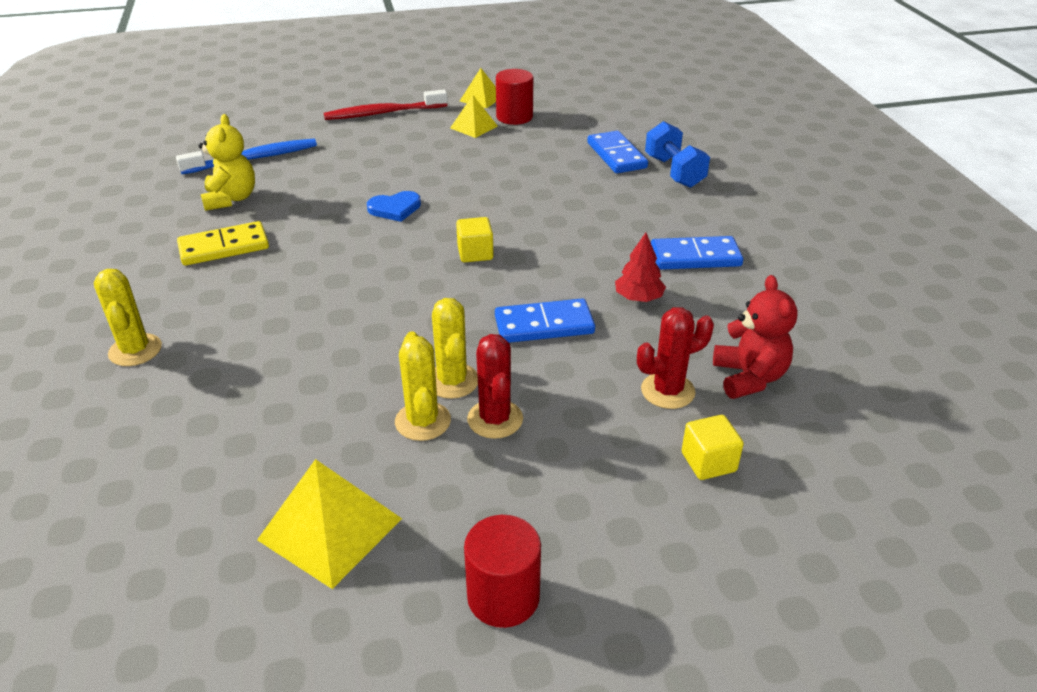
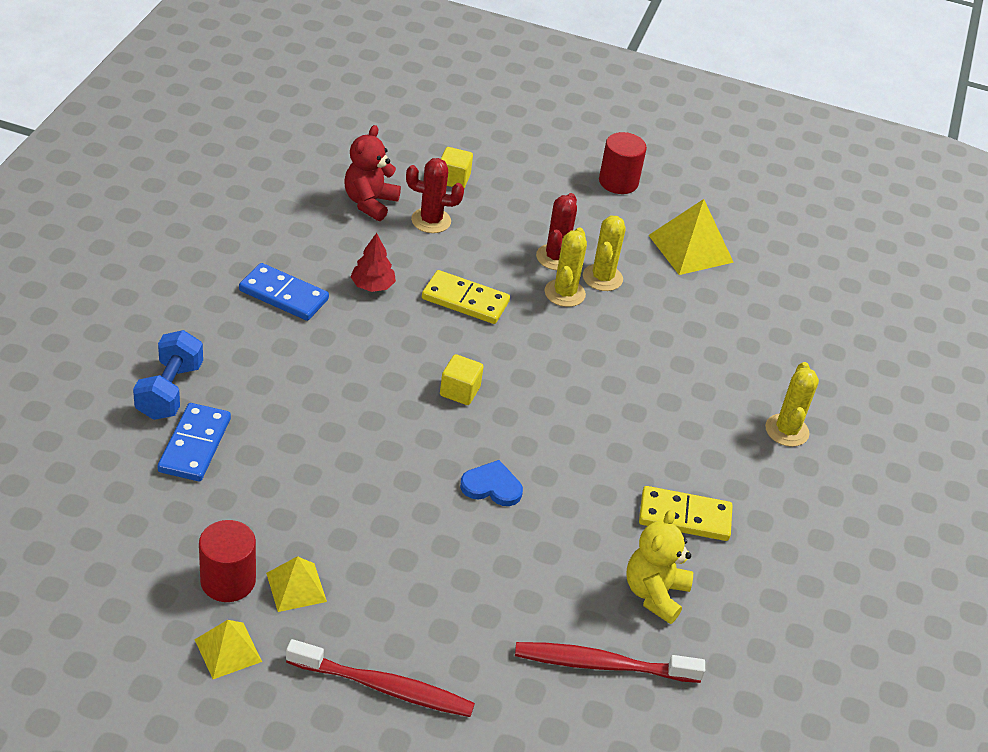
camera: 155 degrees left, 5 degrees up
blue toothbrush [176,139,317,174] -> red toothbrush [515,642,705,683]
blue domino [495,298,595,343] -> yellow domino [422,270,510,324]

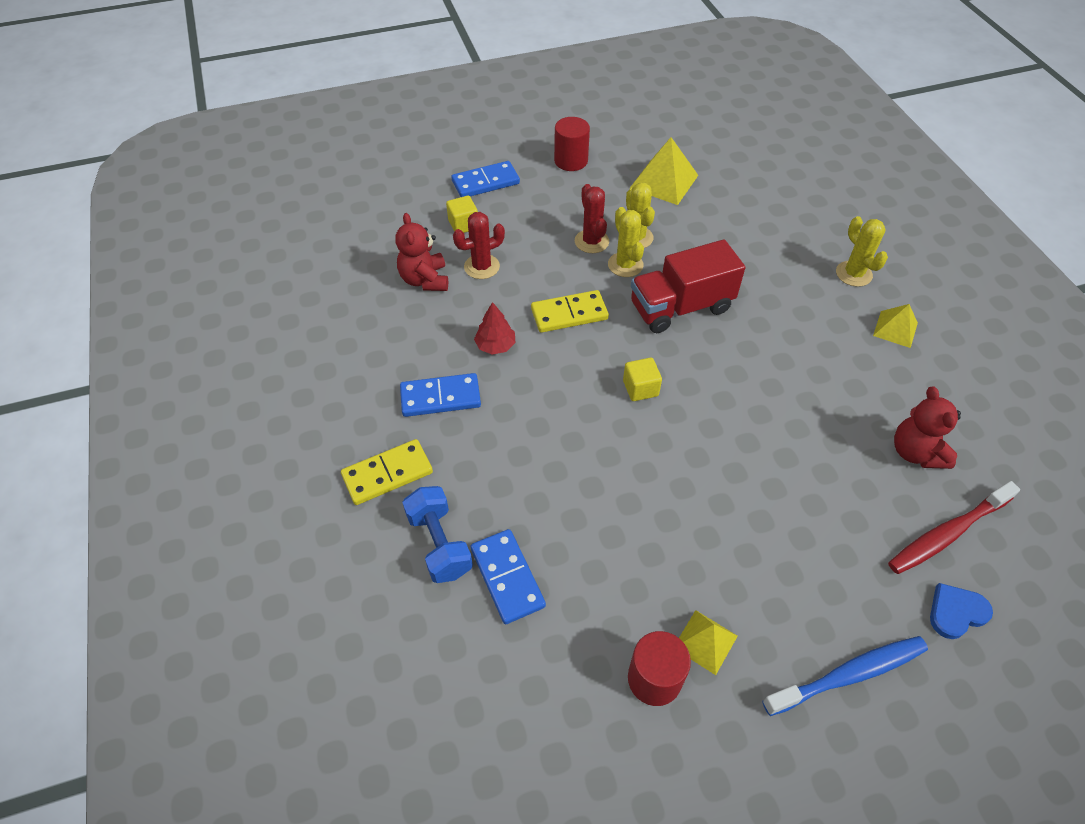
camera: 30 degrees left, 10 degrees up
yellow pyramid [194,620,262,679] -> yellow pyramid moved to [873,304,918,348]
red toothbrush [286,639,475,717] -> blue toothbrush [762,636,928,716]
blue heart [460,460,523,506] -> blue heart moved to [930,583,993,639]
yellow teddy bear [626,509,693,624] -> red teddy bear [894,386,961,469]
yellow domino [639,486,733,541] -> yellow domino moved to [341,439,433,505]
none -> blue domino [451,161,520,197]
none -> red truck [631,239,745,333]

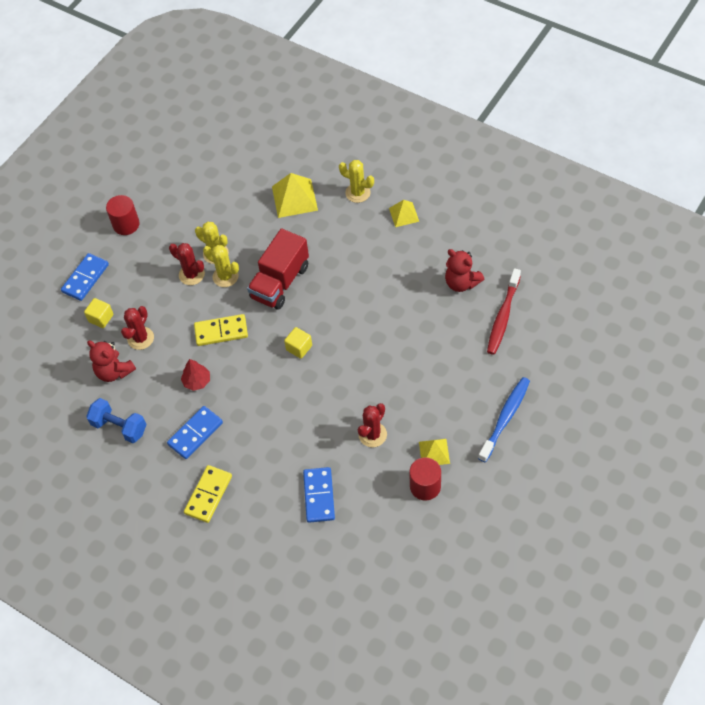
camera: 35 degrees left, 5 degrees up
blue dumbbell [402,486,473,583] -> blue dumbbell moved to [86,398,147,443]
blue domino [471,529,546,624] -> blue domino turned 60 degrees clockwise [303,467,335,523]
yellow domino [531,290,609,333] -> yellow domino turned 45 degrees clockwise [194,314,248,346]
yellow pyramid [630,137,698,205] -> yellow pyramid moved to [272,173,318,218]
blue heart [930,583,993,639] -> none
none -> red cactus [358,403,387,447]

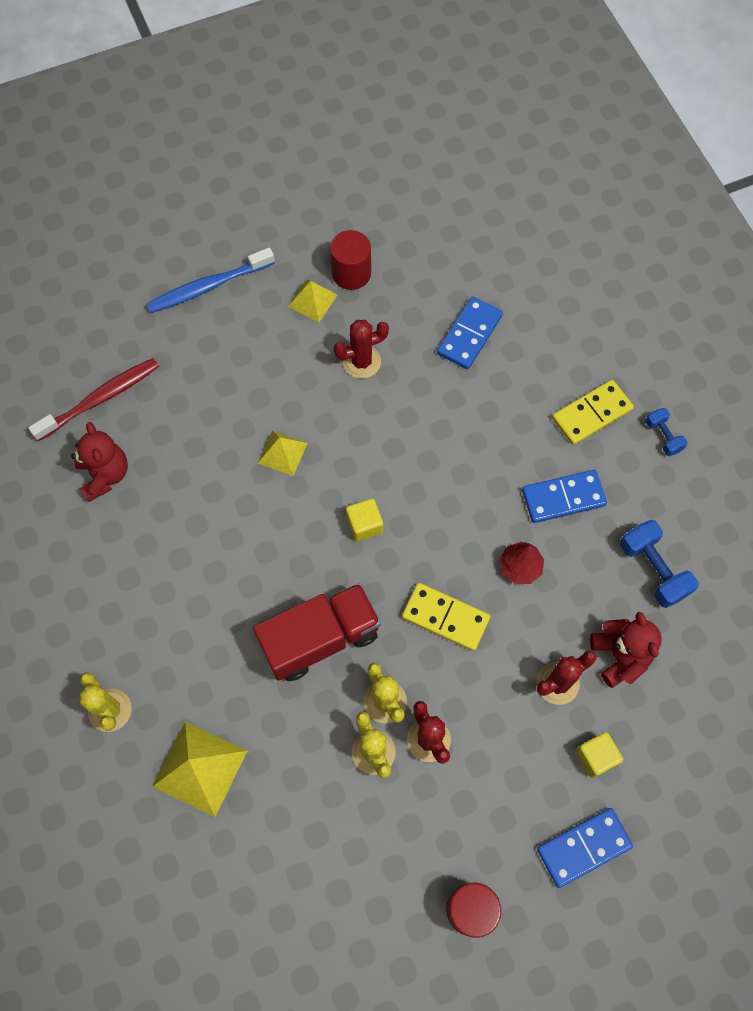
camera: 150 degrees left, 10 degrees up
yellow pyramid [389,200,419,227] -> yellow pyramid moved to [258,431,308,476]
none -> blue dumbbell [646,408,688,456]

